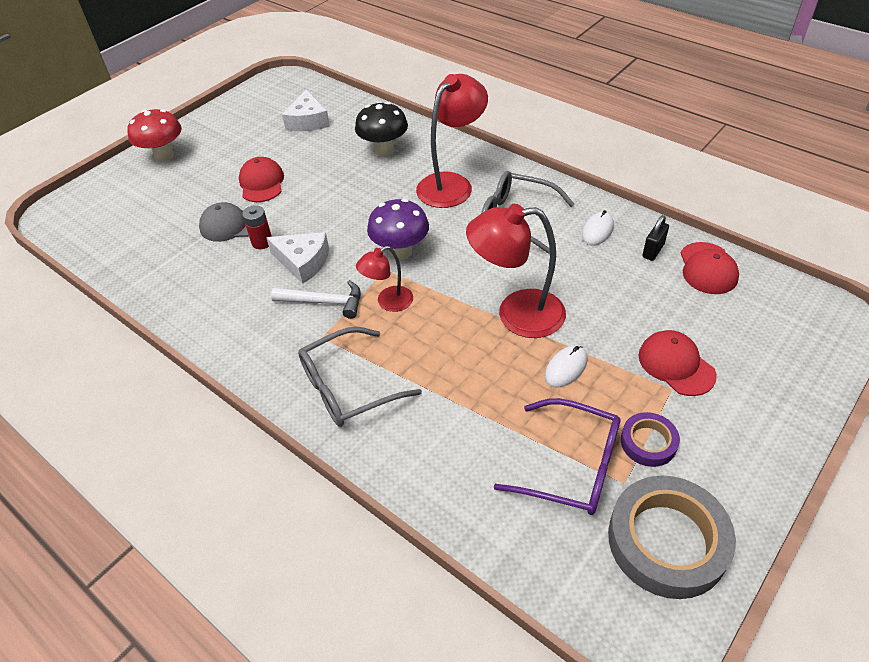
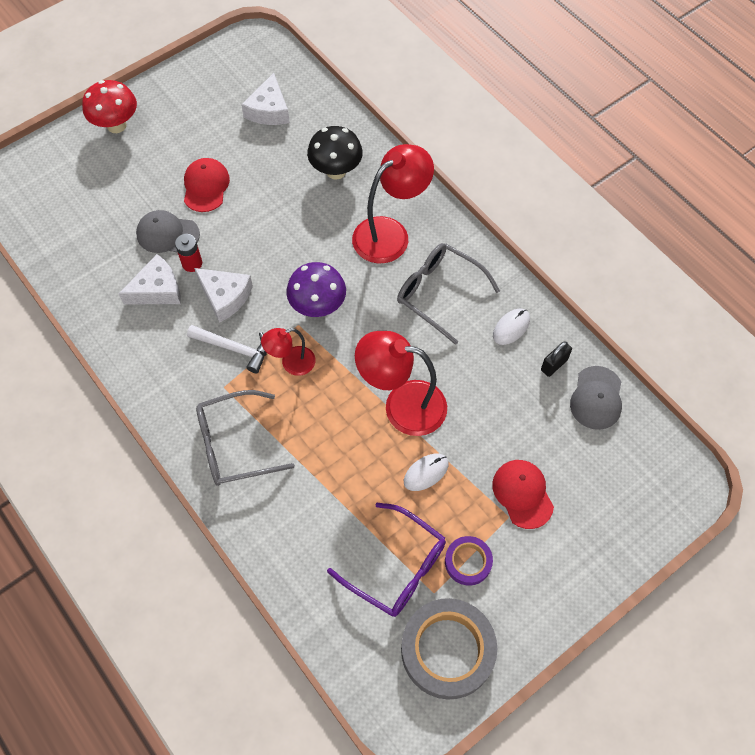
camera: 10 degrees right, 15 degrees up
red cap [680,242,739,294] -> grey cap [570,366,622,430]
none -> white cheese [119,254,181,304]

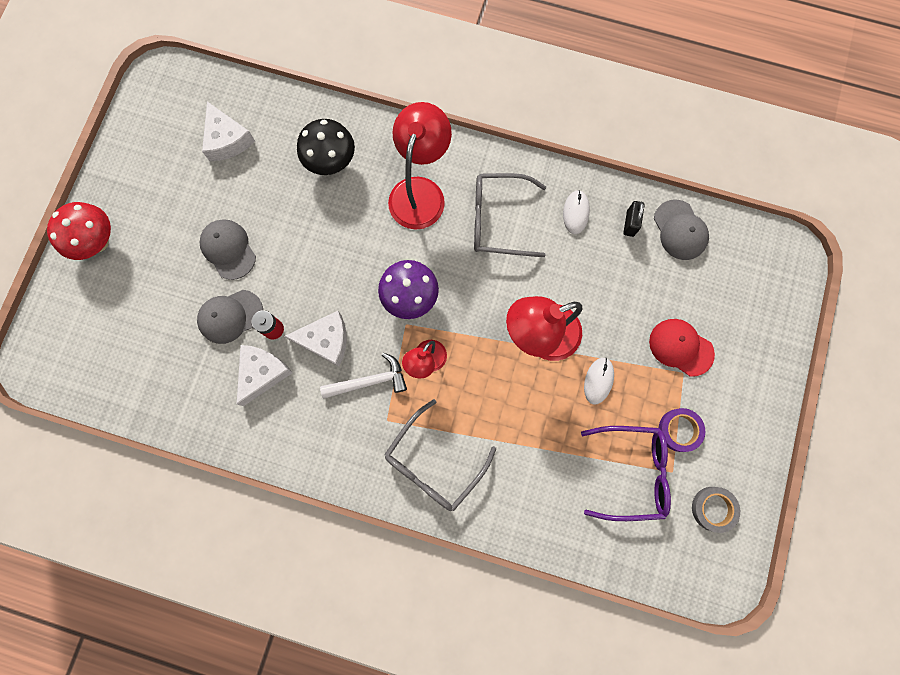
camera: 35 degrees left, 15 degrees up
red cap [184,158,230,212] -> grey cap [199,219,256,280]
grey tape [401,598,497,700] -> grey tape [692,487,740,533], size x0.52

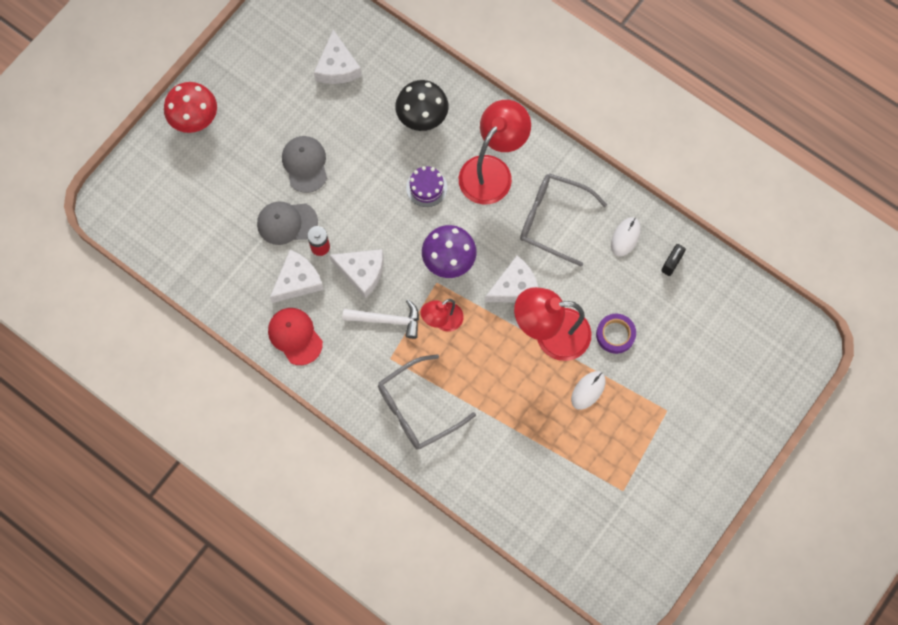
camera: 20 degrees right, 5 degrees down
purple glasses [581,426,671,521] -> none
red cap [649,319,715,377] -> red cap moved to [268,308,323,365]
grey cap [654,200,709,260] -> none
purple tape [659,408,705,452] -> purple tape moved to [596,314,636,354]
grey tape [692,487,740,533] -> none
none -> purple cake [406,166,447,207]
none -> white cheese [485,256,538,303]

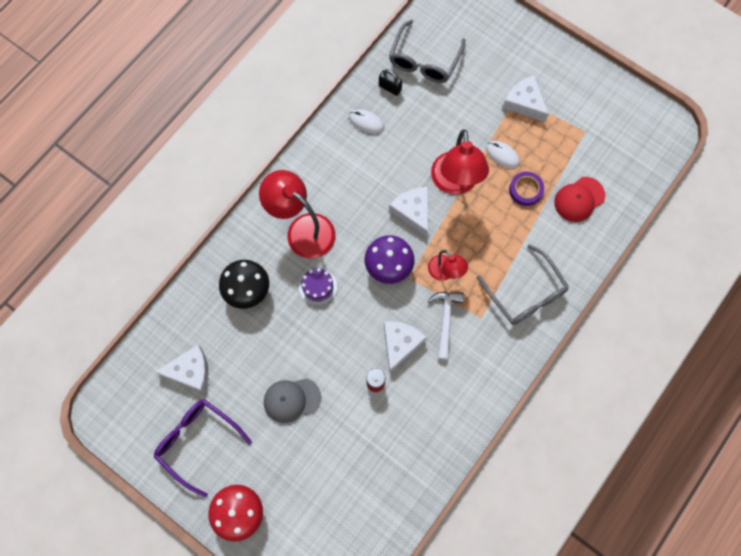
camera: 90 degrees left, 0 degrees up
grey cap [257,202,318,245] -> none
red cap [268,308,323,365] -> red cap moved to [554,177,605,222]
white cheese [270,250,324,303] -> white cheese moved to [503,75,549,122]
grey glasses [520,173,607,267] -> grey glasses moved to [389,20,466,83]
purple tape [596,314,636,354] -> purple tape moved to [509,172,544,206]
none -> purple glasses [154,399,252,497]

